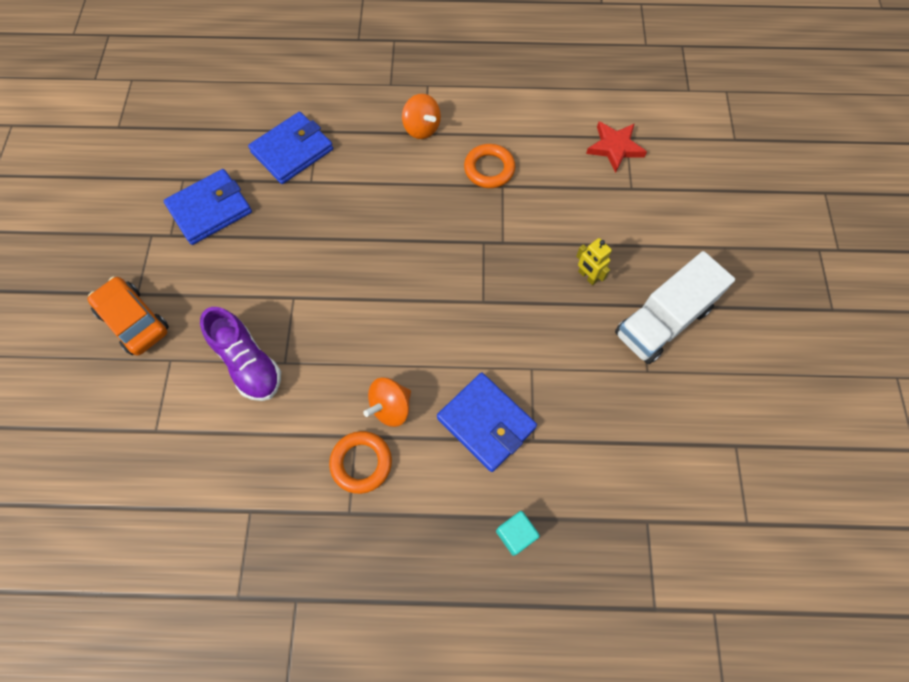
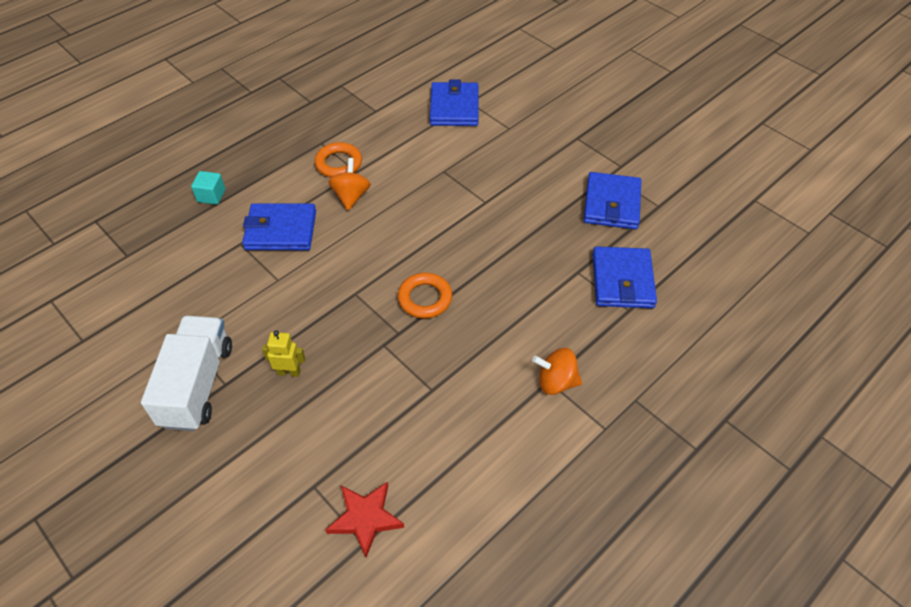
camera: 135 degrees right, 15 degrees down
orange car [87,277,169,356] -> none
purple shoe [200,307,281,401] -> none
orange ring [464,144,515,188] -> orange ring moved to [398,273,452,318]
none -> blue wallet [430,79,479,126]

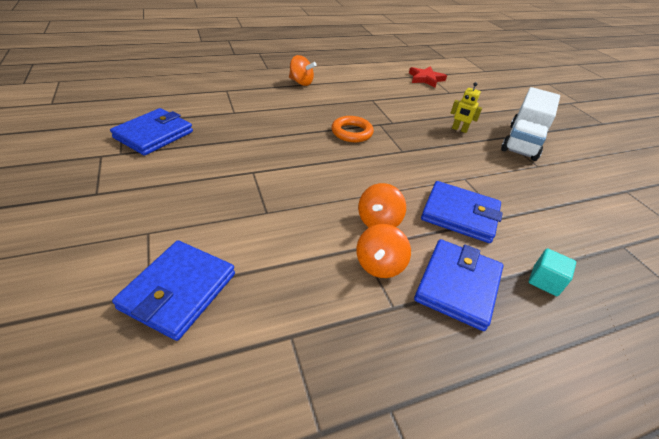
camera: 160 degrees left, 10 degrees down
orange ring [315,142,362,177] -> orange spinning top [356,224,411,278]
blue wallet [592,246,657,308] -> blue wallet moved to [414,239,503,331]

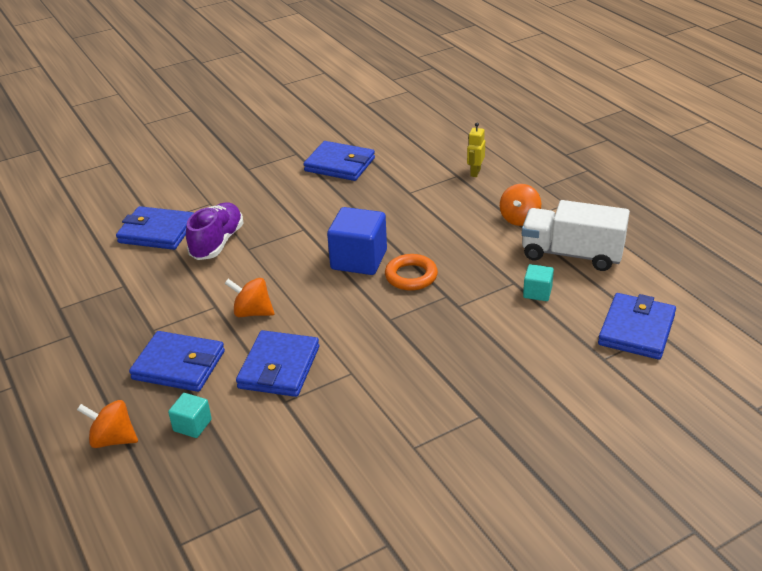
camera: 85 degrees right, 5 degrees down
orange spinning top [356,224,411,278] -> orange spinning top moved to [77,400,138,448]
red star [409,66,447,88] -> blue wallet [598,293,676,360]
yellow robot [451,82,482,133] -> yellow robot moved to [467,123,485,177]
white truck [501,87,560,161] -> white truck moved to [522,200,630,271]
none -> purple shoe [186,203,244,260]
none -> blue cube [327,207,387,275]
none -> turquoise cube [523,264,554,301]

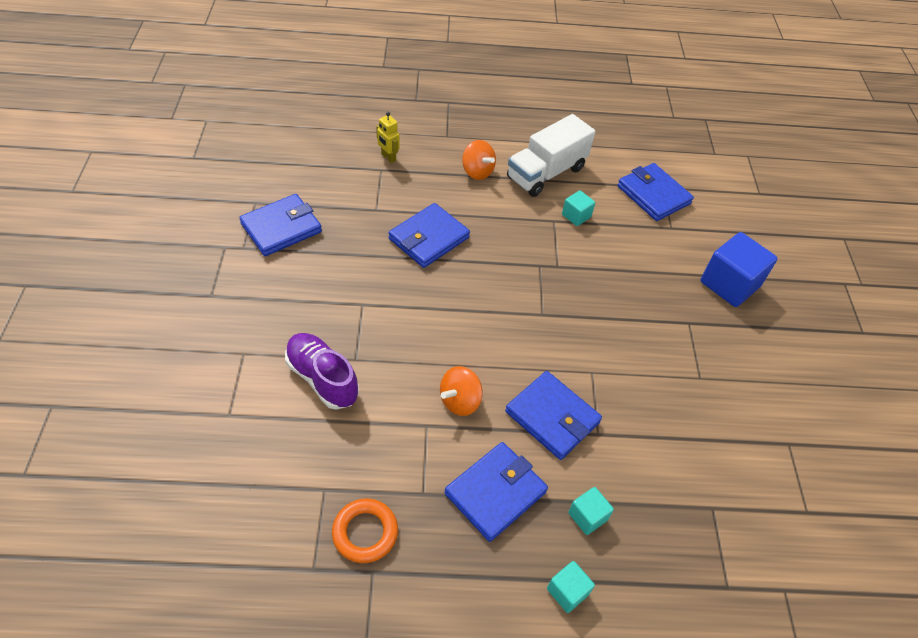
camera: 65 degrees left, 15 degrees up
orange spinning top [77,400,138,448] -> turquoise cube [547,561,595,613]
blue wallet [116,206,193,250] -> blue wallet moved to [389,203,470,268]
blue cube [327,207,387,275] -> blue cube moved to [700,232,778,307]
orange ring [385,254,438,291] -> orange ring moved to [332,499,398,563]

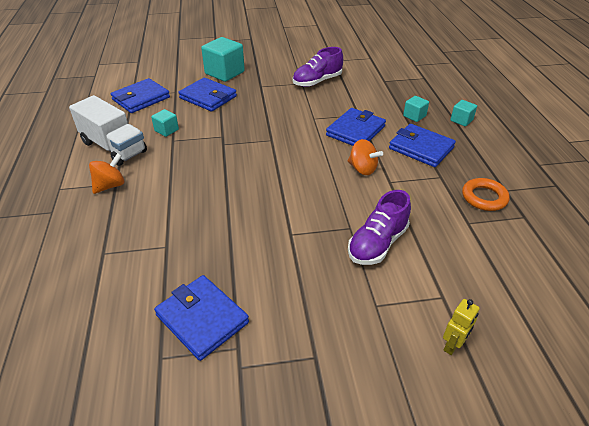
camera: 95 degrees left, 10 degrees down
yellow robot [376,112,400,163] -> yellow robot moved to [443,299,480,355]
blue wallet [389,203,470,268] -> blue wallet moved to [178,77,237,112]
blue cube [700,232,778,307] -> turquoise cube [201,37,245,82]
none -> purple shoe [293,47,343,87]

